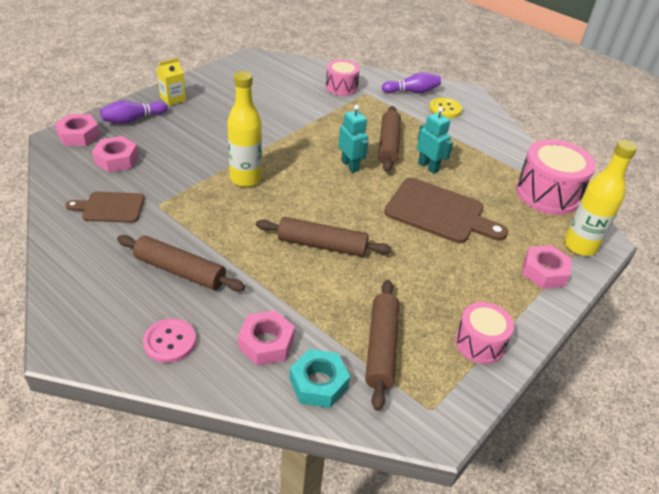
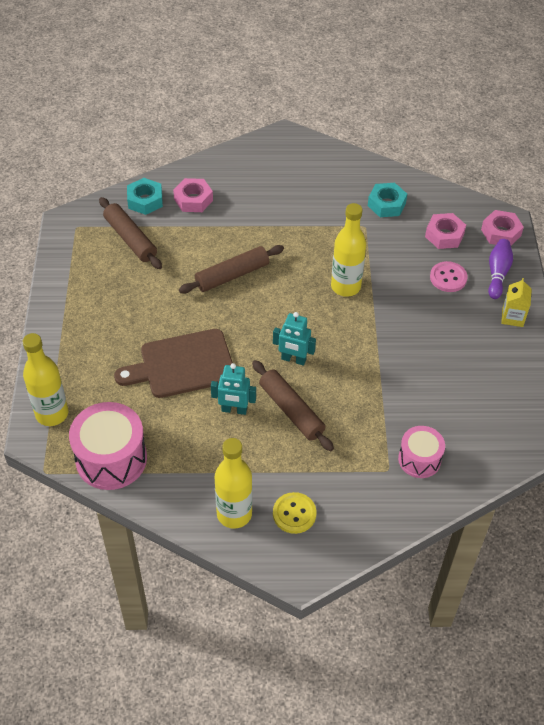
camera: 140 degrees right, 10 degrees up
brown cutting board [65,192,144,223] -> turquoise nut [368,183,407,217]
brown rolling pin [117,235,245,291] -> none
pink button [143,318,196,363] -> pink button moved to [430,261,468,292]
purple bowling pin [382,72,441,93] -> none
pink drum [455,302,514,364] -> none
pink nut [522,245,572,289] -> none
none -> yellow bottle [215,438,252,529]

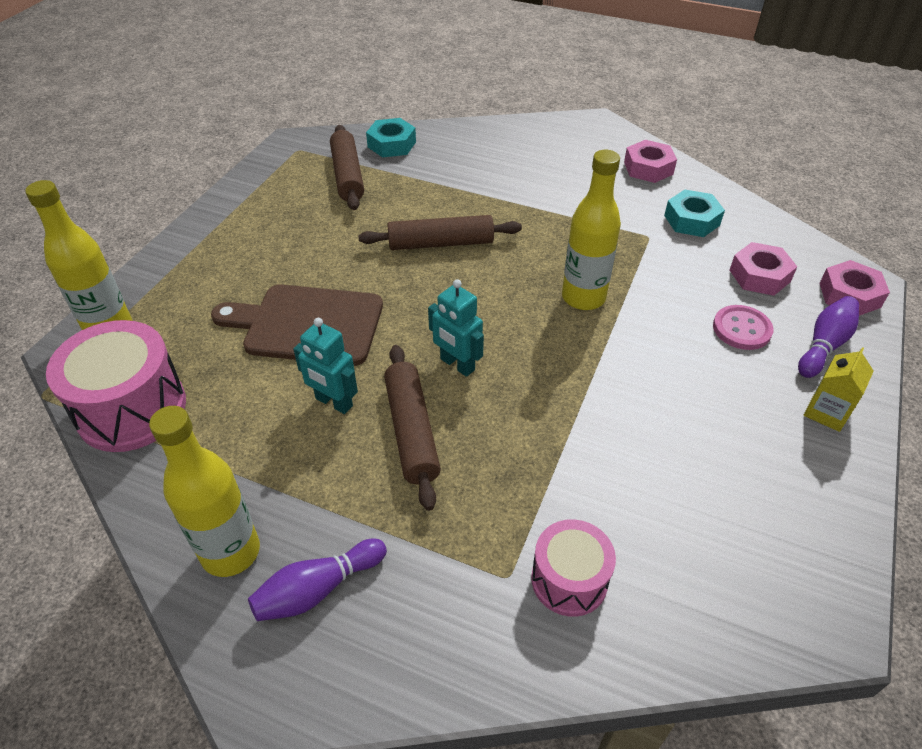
camera: 25 degrees right, 5 degrees down
pink nut [173,178,213,212] -> pink nut moved to [624,140,677,183]
yellow button [273,492,316,534] -> purple bowling pin [248,539,387,621]

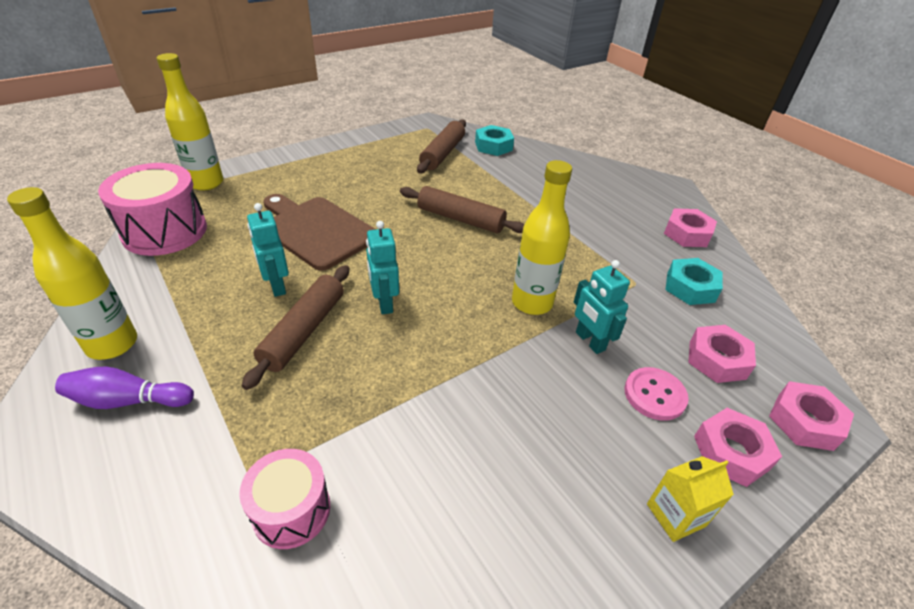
camera: 30 degrees right, 5 degrees down
purple bowling pin [798,296,859,378] -> pink nut [694,408,782,487]
none -> turquoise robot [574,260,630,354]

